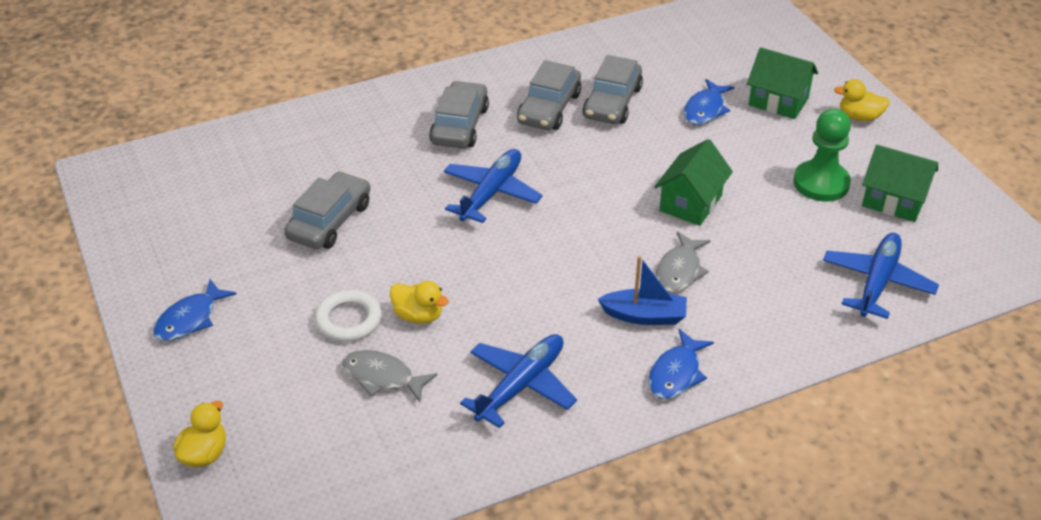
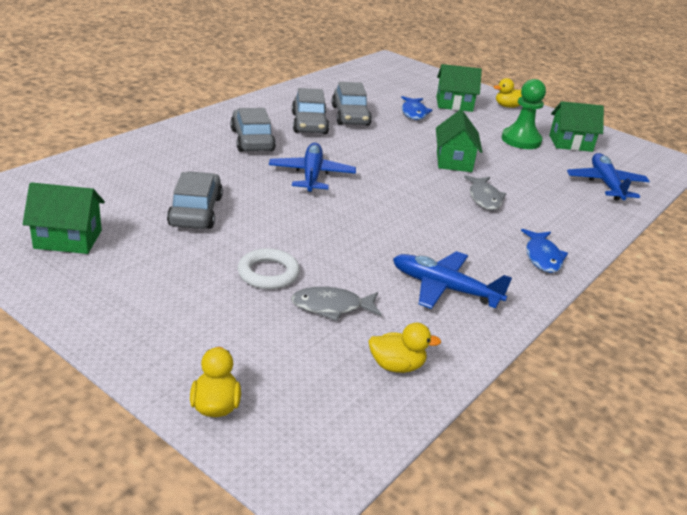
camera: 30 degrees left, 10 degrees down
blue fish [153,279,237,341] -> none
yellow duck [390,281,449,324] -> yellow duck moved to [368,323,441,373]
blue plane [460,334,577,428] -> blue plane turned 75 degrees counterclockwise [393,251,512,309]
blue boat [597,256,687,325] -> none
none -> green house [23,182,105,254]

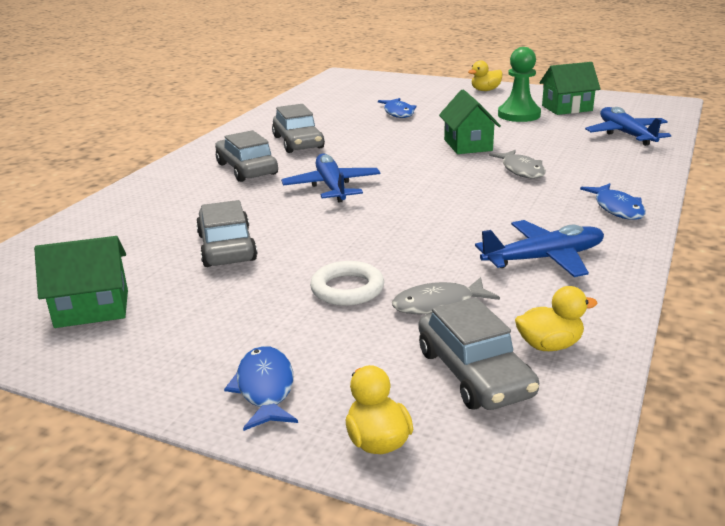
camera: 10 degrees left, 5 degrees down
grey car [331,82,372,126] -> grey car moved to [418,297,539,410]
blue plane [393,251,512,309] -> blue plane turned 150 degrees clockwise [475,220,604,277]
green house [436,64,482,112] -> none
none -> blue fish [224,346,298,431]

